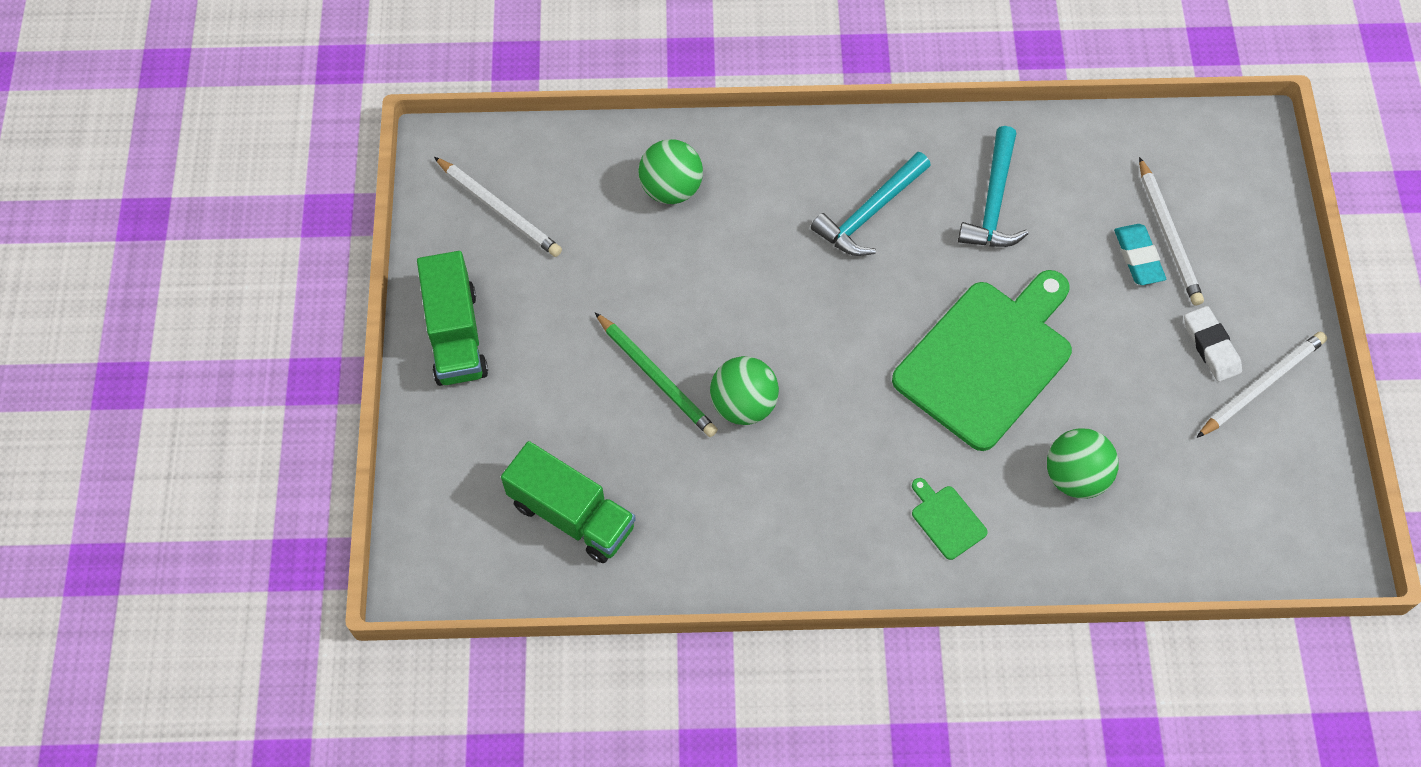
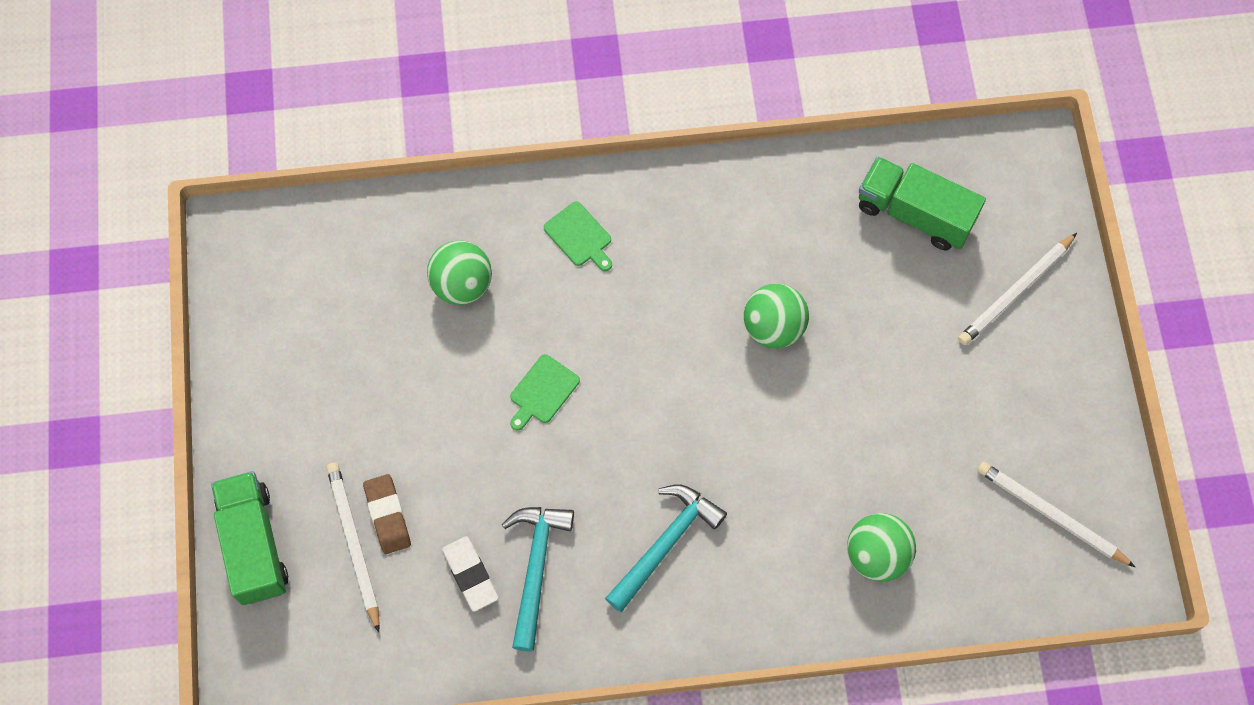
camera: 175 degrees right, 5 degrees up
green truck [417,251,488,386] -> green truck moved to [211,471,288,605]
green pencil [595,312,718,437] -> none
green cutting board [892,270,1072,451] -> green cutting board [510,354,580,431], size x0.40
turquoise eraser [1114,224,1166,285] -> brown eraser [363,474,411,554]
white eraser [1184,306,1242,382] -> white eraser moved to [442,536,498,612]
white pencil [1196,331,1327,438] -> white pencil moved to [958,233,1077,345]

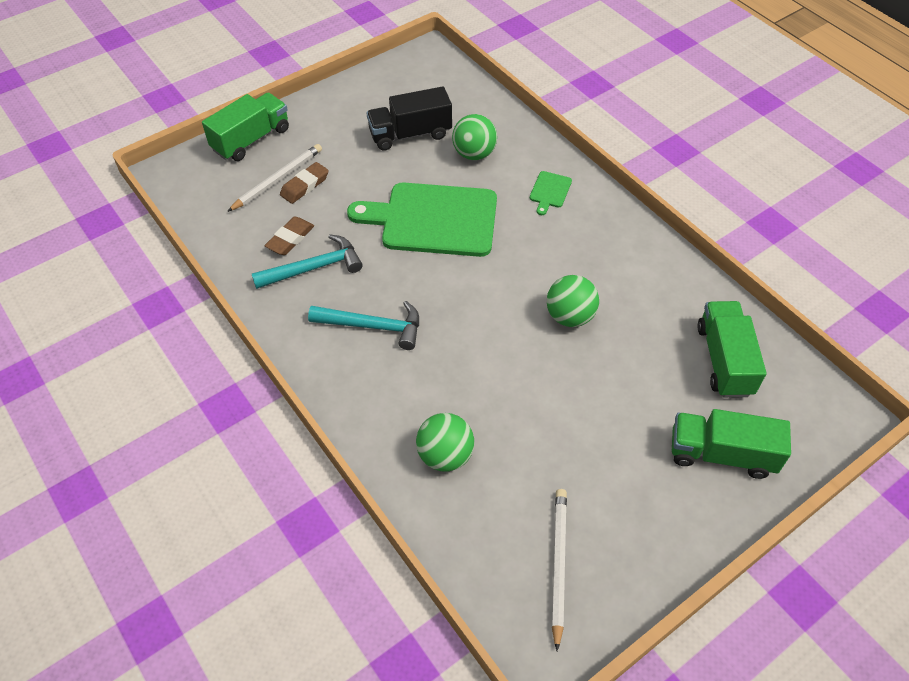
camera: 60 degrees right, 15 degrees down
white eraser [442,536,498,612] -> brown eraser [264,217,314,255]
green cutting board [510,354,580,431] -> green cutting board [347,182,497,257], size x2.49
white pencil [958,233,1077,345] -> green truck [672,409,791,479]
none -> black truck [366,86,452,151]

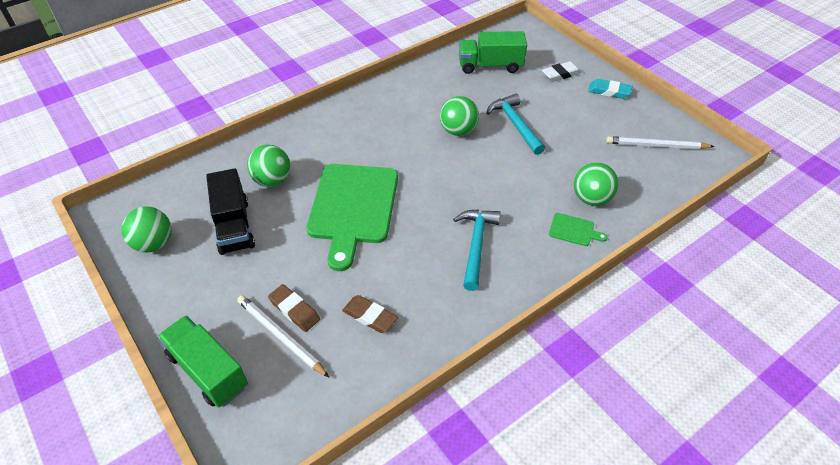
camera: 90 degrees left, 5 degrees down
turquoise hammer [252,234,363,289] -> turquoise hammer moved to [486,94,545,155]
green cutting board [530,171,572,215] -> green cutting board moved to [549,213,607,246]
green truck [672,409,791,479] -> white eraser [542,61,582,82]
none -> green ball [121,206,172,252]
none -> turquoise eraser [588,79,633,99]

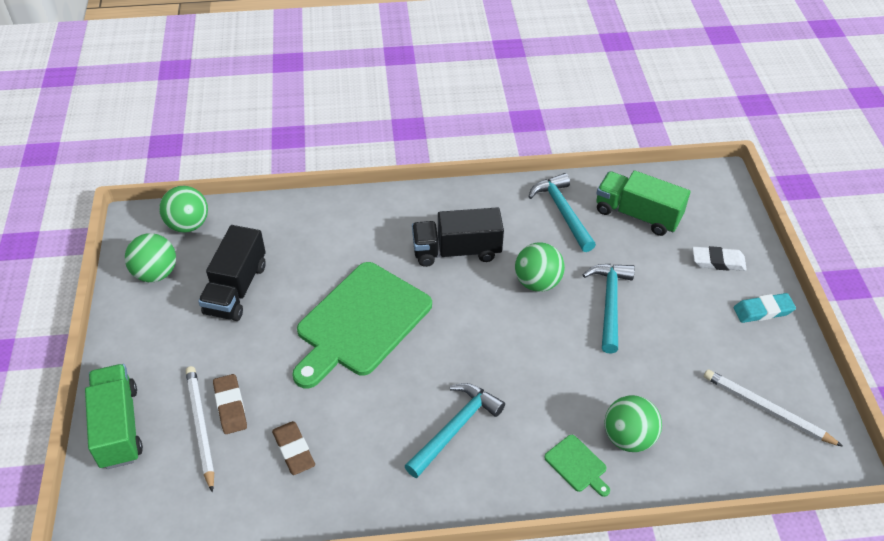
camera: 30 degrees right, 0 degrees up
green ball [247,145,290,187] -> green ball moved to [159,186,208,233]
turquoise eraser [588,79,633,99] -> turquoise eraser turned 60 degrees counterclockwise [733,293,796,323]
none -> black truck [412,207,504,267]
none -> turquoise hammer [528,173,596,252]

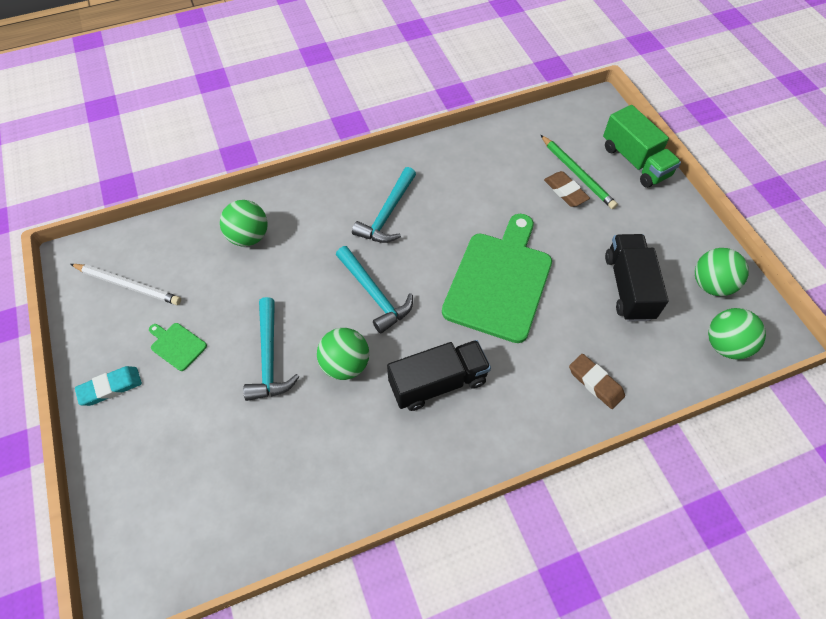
camera: 165 degrees right, 10 degrees up
white pencil [186,366,214,492] -> green pencil [541,135,618,209]
brown eraser [272,421,315,475] -> brown eraser moved to [569,354,625,409]
turquoise hammer [528,173,596,252] -> turquoise hammer moved to [336,246,413,334]
green cutting board [544,435,610,497] -> green cutting board moved to [149,323,207,371]
green truck [596,170,690,236] -> none
white eraser [692,246,747,271] -> none

